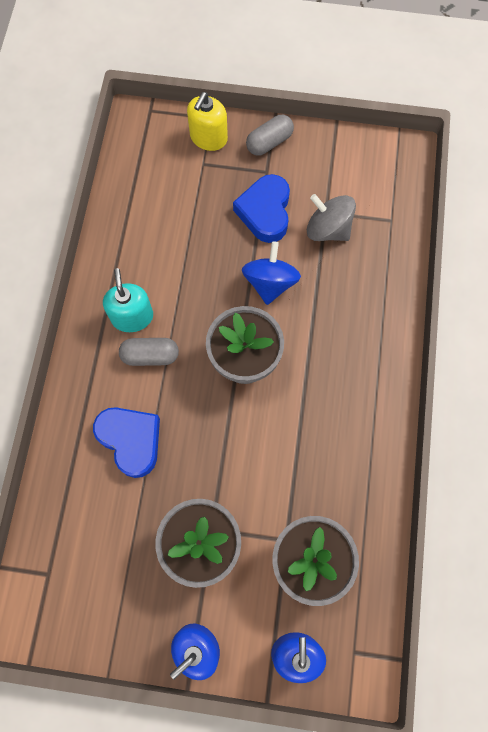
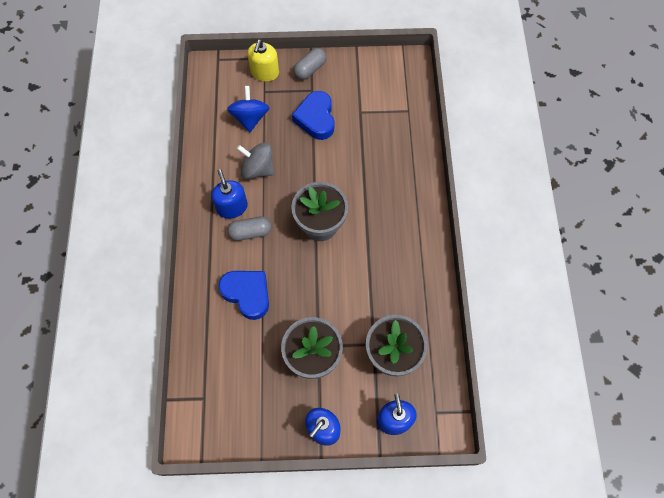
camera: 10 degrees left, 5 degrees down
turquoise soap dispenser [103,268,153,332] -> blue soap dispenser [211,169,248,219]
blue spinning top [242,242,301,305] -> blue spinning top moved to [227,86,269,132]
grey spinning top [307,194,356,241] -> grey spinning top moved to [237,142,275,179]

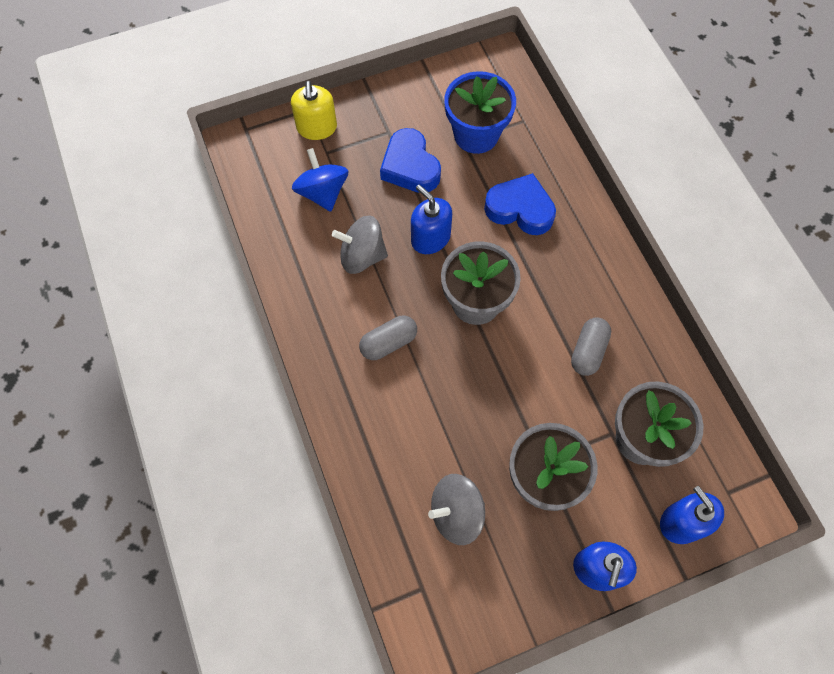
camera: 20 degrees left, 0 degrees up
blue soap dispenser [211,169,248,219] -> blue soap dispenser moved to [411,185,452,254]
blue heart [218,271,269,320] -> blue heart moved to [484,173,556,235]
grey capsule [293,48,326,80] -> grey capsule moved to [571,317,611,376]
none -> grey spinning top [428,474,485,545]
none -> blue flower pot [444,71,516,154]

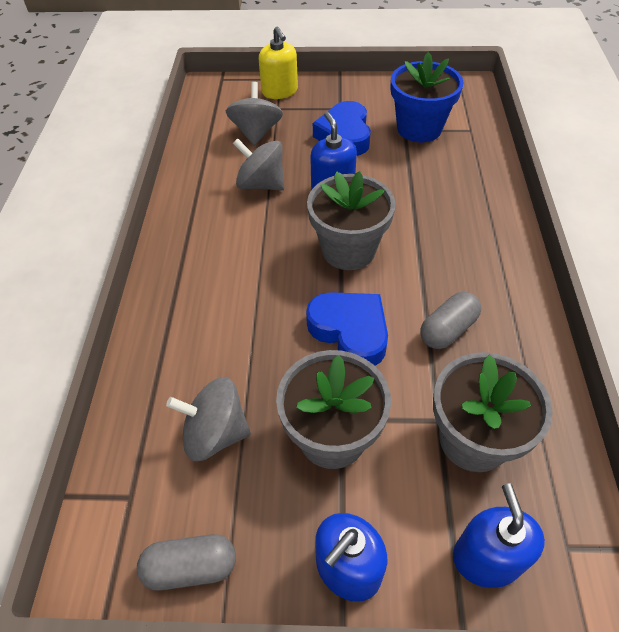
camera: 25 degrees right, 15 degrees down
yellow soap dispenser [291,81,337,140] -> yellow soap dispenser turned 45 degrees counterclockwise [259,27,298,99]
blue spinning top [292,148,348,212] -> grey spinning top [226,82,283,146]
grey capsule [359,316,417,360] -> grey capsule moved to [137,534,236,590]
blue heart [484,173,556,235] -> blue heart moved to [306,292,388,366]

